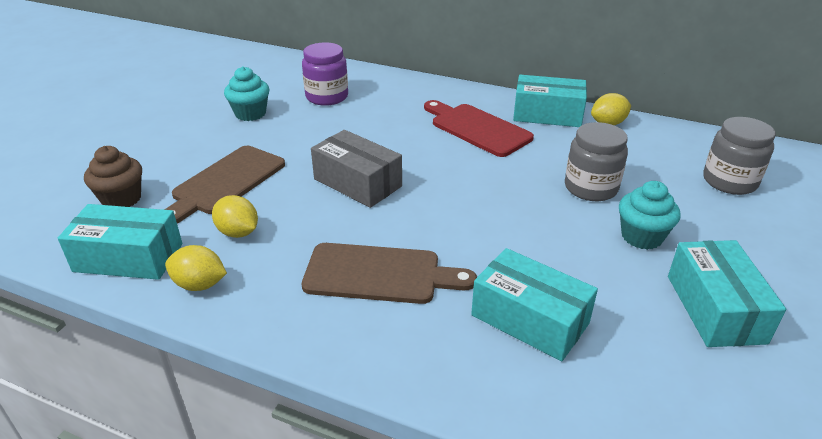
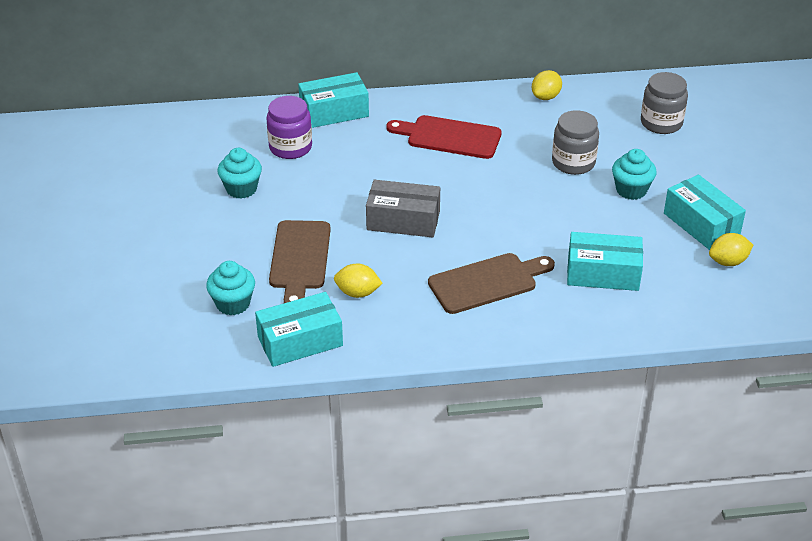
camera: 30 degrees left, 5 degrees up
brown cupcake [84,146,142,207] -> turquoise cupcake [206,261,255,315]
yellow lemon [165,245,227,291] -> yellow lemon moved to [709,233,753,266]
turquoise box [513,75,587,127] -> turquoise box moved to [298,72,369,128]

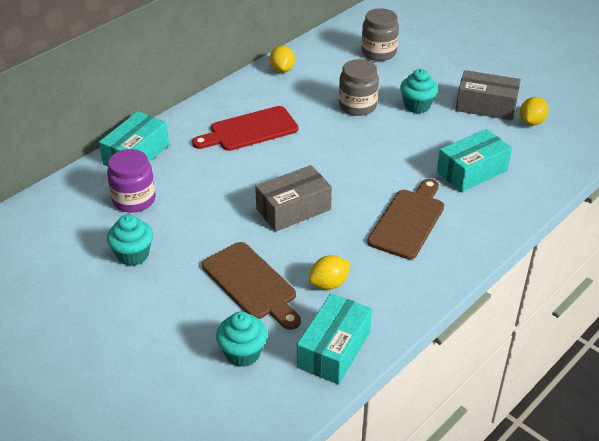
camera: 40 degrees left, 0 degrees up
turquoise box [664,175,746,250] -> grey box [456,70,521,120]

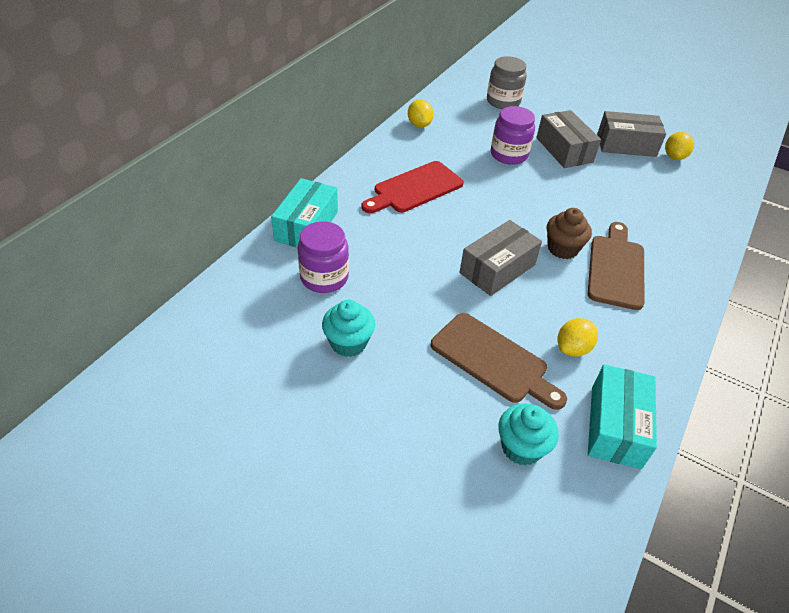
camera: 15 degrees left, 5 degrees up
grey jar [339,59,379,116] -> purple jar [491,106,535,165]
turquoise cupcake [400,69,438,113] -> grey box [536,110,601,168]
turquoise box [437,129,512,192] -> none
none -> brown cupcake [547,208,592,259]

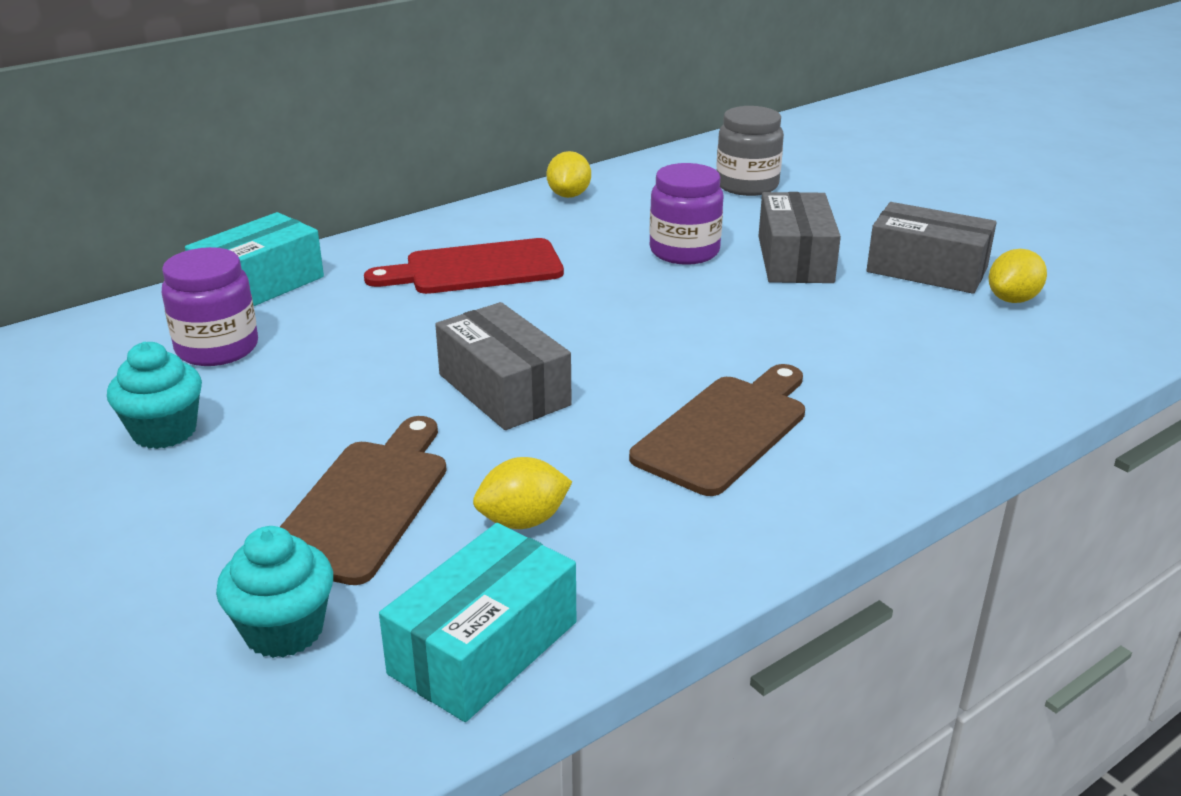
camera: 25 degrees right, 15 degrees down
brown cutting board [431,313,567,410] -> brown cutting board turned 135 degrees counterclockwise [280,416,447,585]
grey box [459,220,542,296] -> grey box turned 75 degrees clockwise [435,302,572,430]
brown cupcake [547,208,592,259] -> none

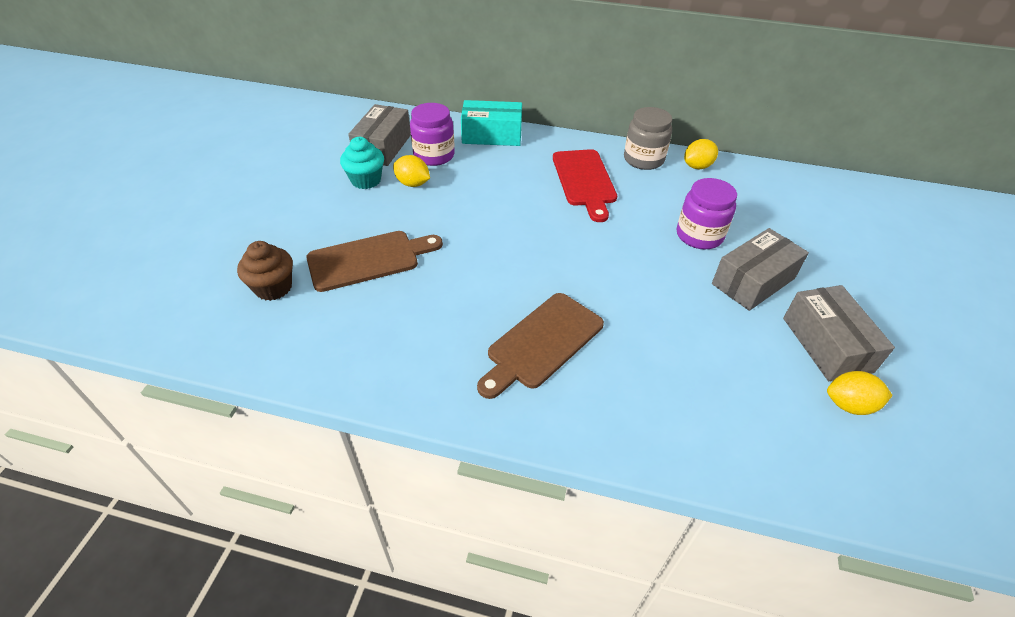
camera: 50 degrees right, 15 degrees up
turquoise cupcake [216,526,333,658] -> brown cupcake [237,241,293,301]
red cutting board [364,238,564,294] -> red cutting board turned 135 degrees counterclockwise [553,149,617,222]
turquoise box [379,523,576,722] -> none
grey box [435,302,572,430] -> grey box moved to [348,104,411,166]
yellow lemon [473,457,572,529] -> yellow lemon moved to [393,155,430,187]
brown cutting board [629,364,805,496] -> brown cutting board turned 135 degrees clockwise [477,293,604,399]
grey jar [716,106,784,196] -> grey jar moved to [624,107,672,170]

